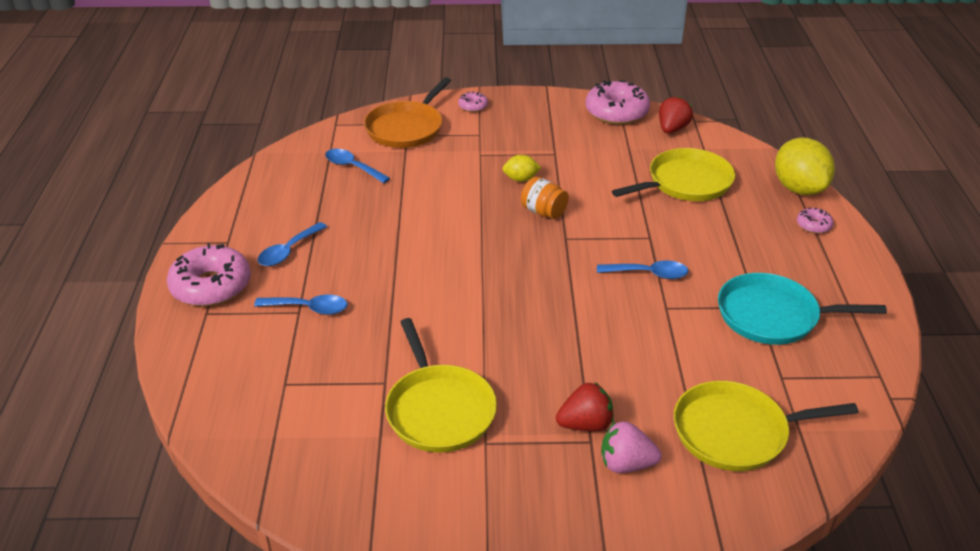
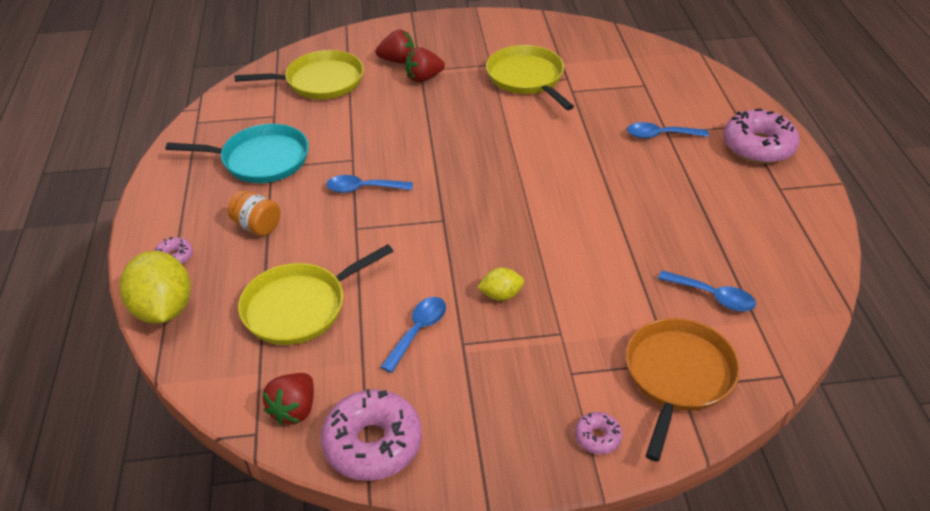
camera: 175 degrees right, 5 degrees up
blue spoon [258,222,327,266] -> blue spoon moved to [380,297,446,373]
orange jar [521,177,569,219] -> orange jar moved to [228,191,280,236]
pink strawberry [601,421,662,473] -> red strawberry [376,30,414,64]

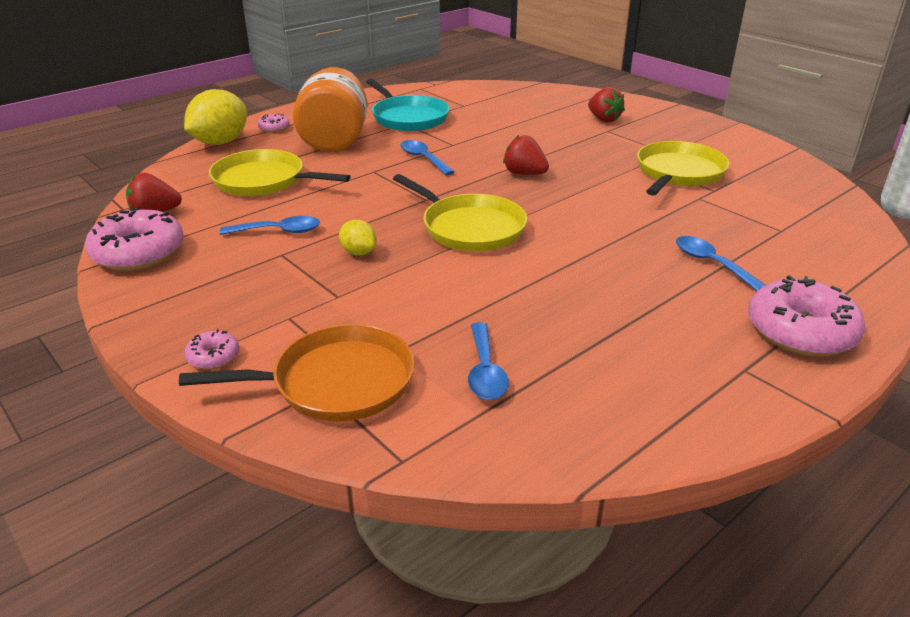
camera: 55 degrees right, 10 degrees down
orange jar [228,191,280,236] -> orange jar [293,67,367,152], size x2.08
yellow pan [235,50,364,99] -> yellow pan moved to [393,174,527,251]
red strawberry [405,47,445,82] -> red strawberry moved to [503,135,549,175]

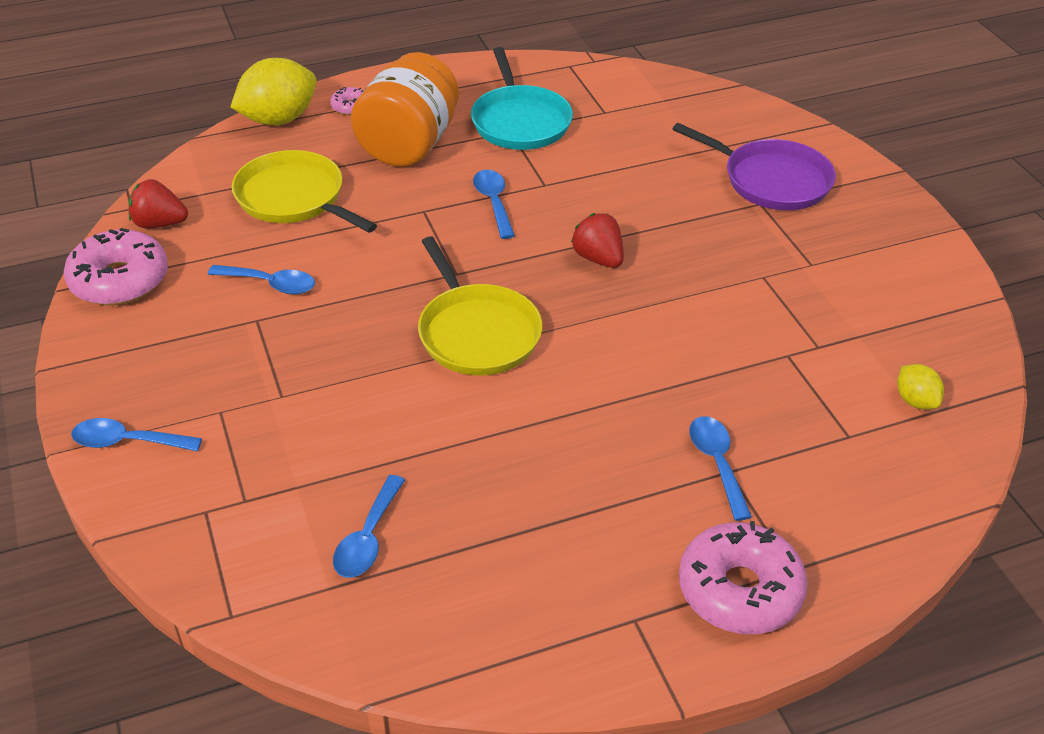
camera: 20 degrees right, 10 degrees up
orange pan [179,324,415,422] -> none
pink donut [184,329,239,370] -> blue spoon [71,418,202,451]
yellow lemon [339,220,377,255] -> yellow lemon moved to [897,364,944,409]
red strawberry [588,87,625,122] -> purple pan [673,123,836,210]
yellow pan [637,141,729,196] -> none

